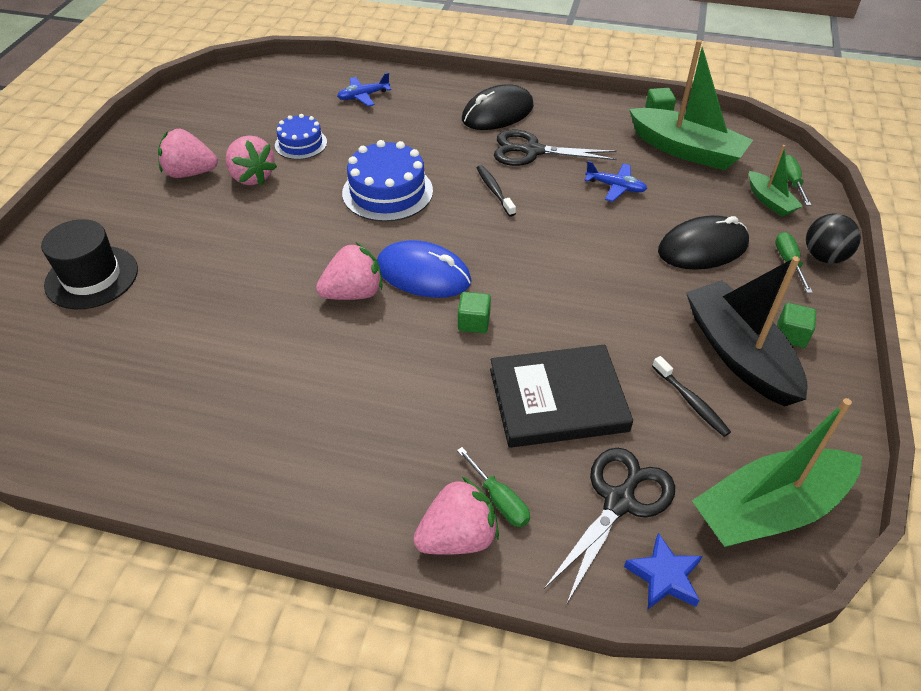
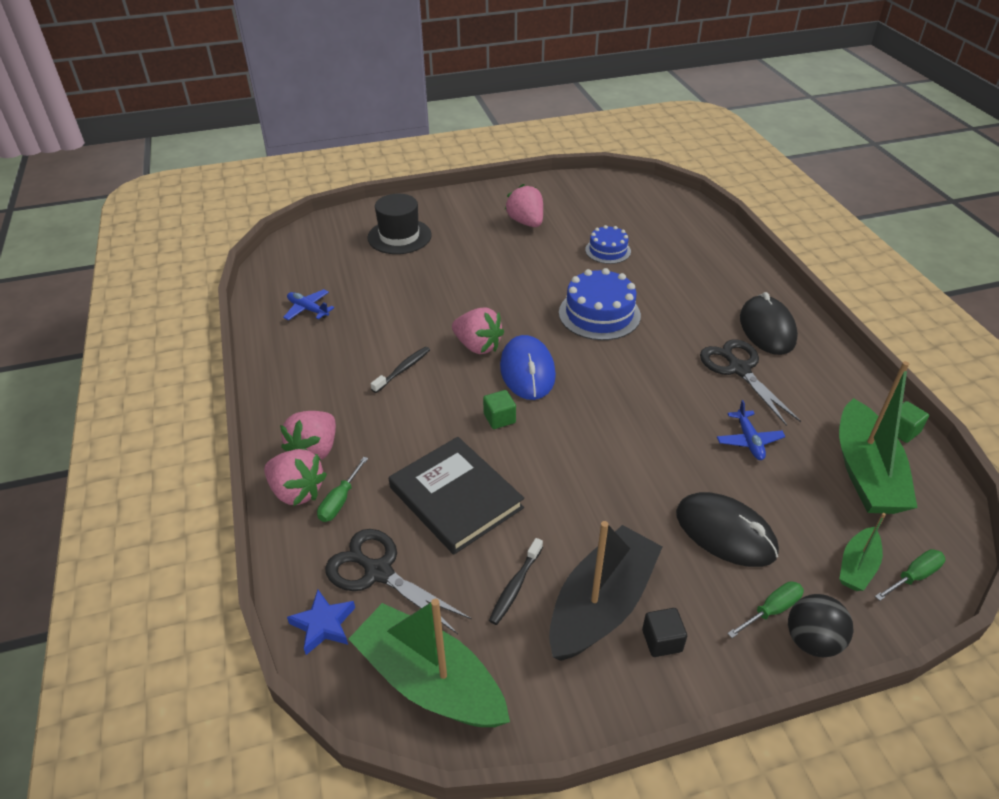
camera: 60 degrees right, 5 degrees down
pink strawberry [225,135,277,185] -> pink strawberry moved to [280,411,336,461]
blue plane [337,72,392,106] -> blue plane moved to [283,289,335,320]
black mouse [462,84,534,130] -> black mouse turned 60 degrees clockwise [740,292,798,355]
black toothbrush [477,165,516,217] -> black toothbrush moved to [371,347,430,393]
black scissors [544,448,675,605] -> black scissors turned 150 degrees counterclockwise [325,529,472,634]
green cube [777,303,816,348] -> black cube [642,608,687,657]

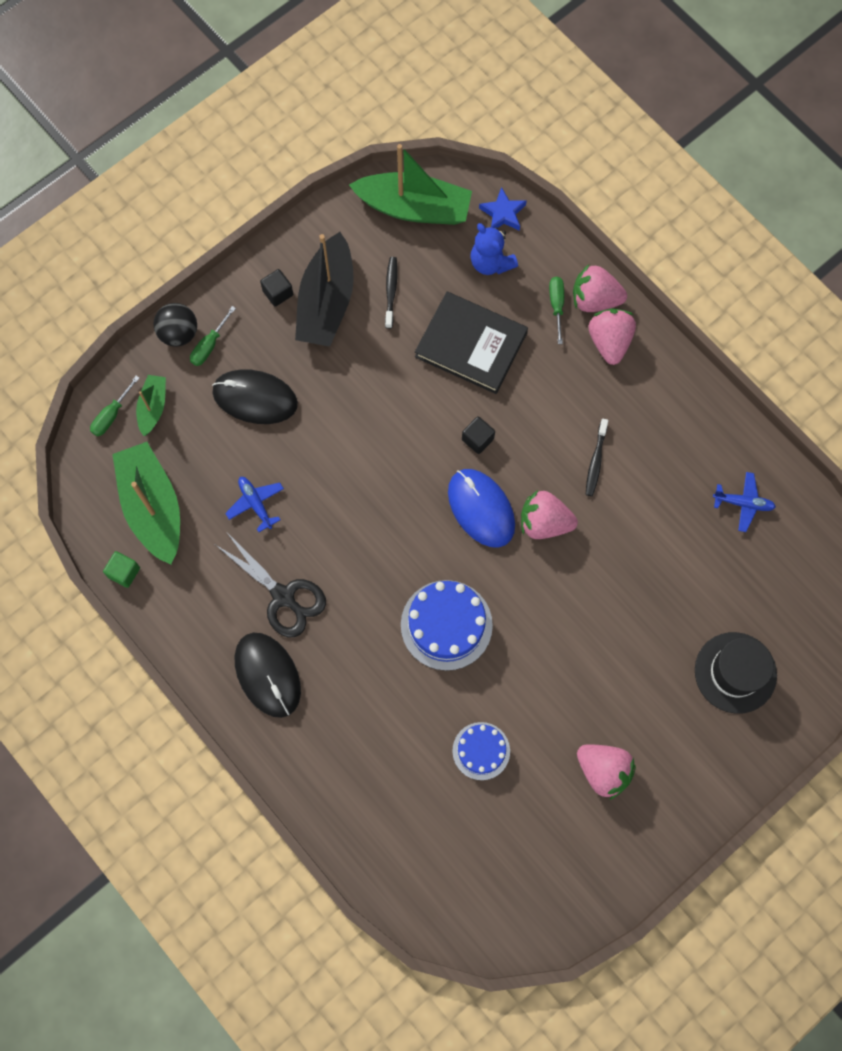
camera: 155 degrees right, 30 degrees up
black scissors [325,529,472,634] -> blue teddy bear [470,223,518,275]
green cube [483,390,516,429] -> black cube [462,416,495,454]

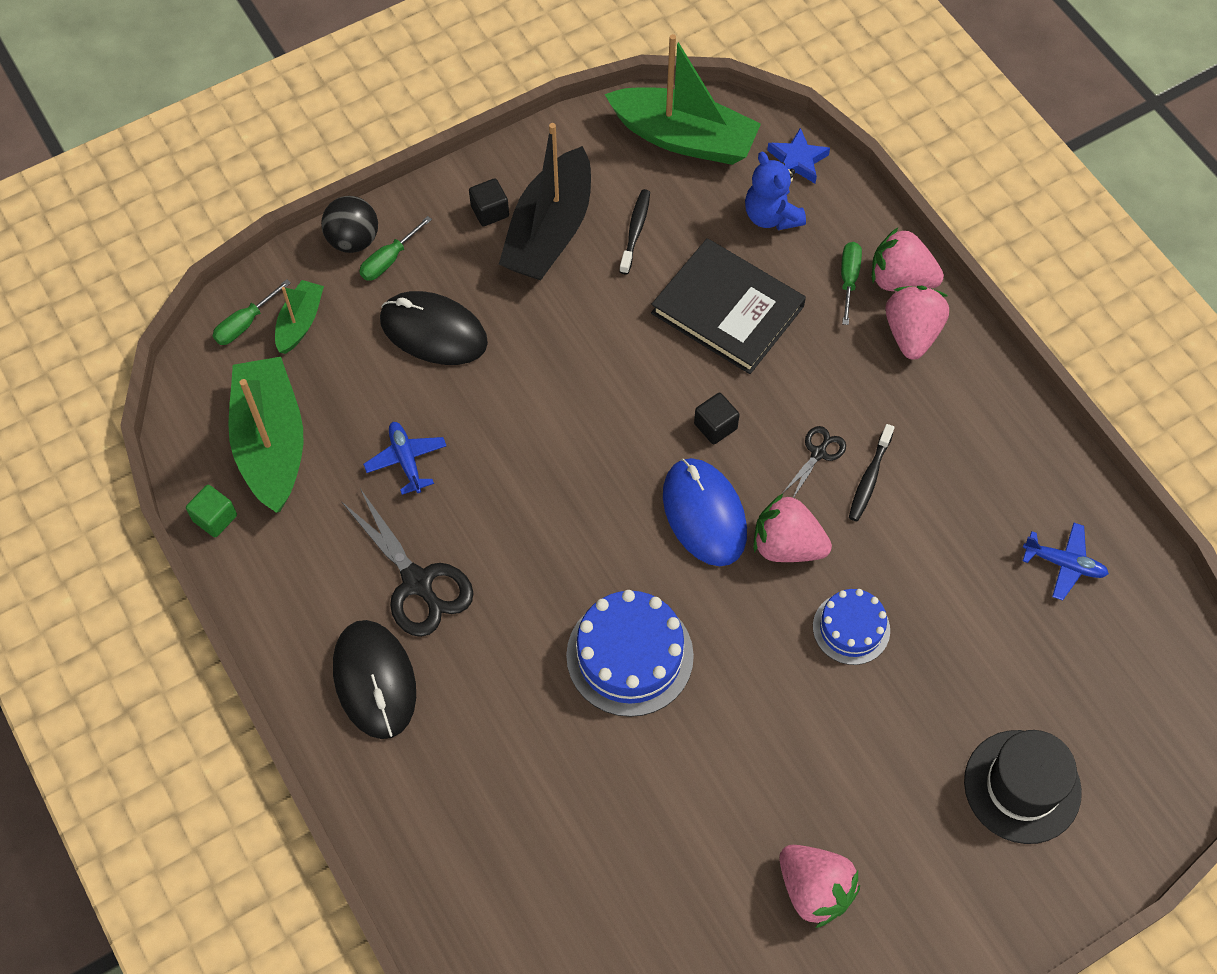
camera: 10 degrees right, 10 degrees down
blue cake [452,722,510,780] -> blue cake moved to [813,589,890,665]
none -> black scissors [782,426,846,498]

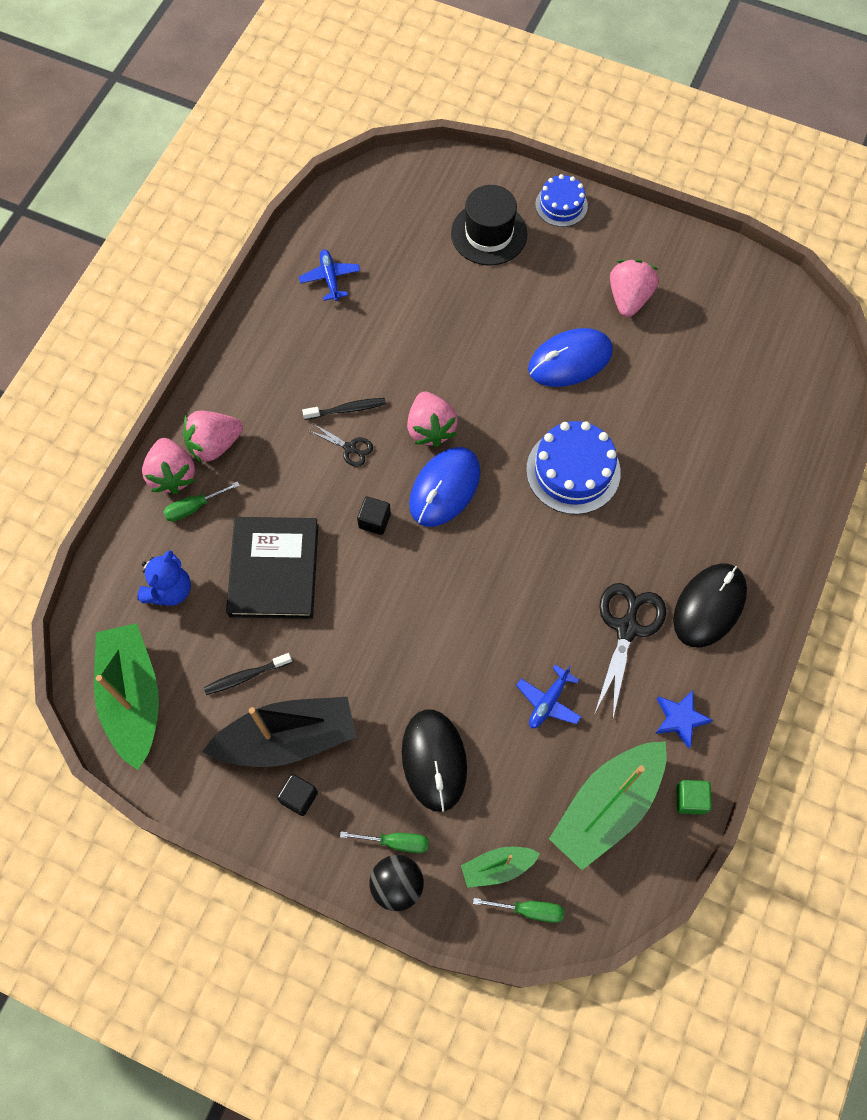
camera: 125 degrees left, 5 degrees up
blue star [767,128,830,183] -> blue star moved to [655,690,713,749]
black scissors [782,426,846,498] -> black scissors turned 150 degrees counterclockwise [309,424,373,467]
blue cake [813,589,890,665] -> blue cake moved to [535,174,588,227]
none -> blue mouse [528,328,613,387]

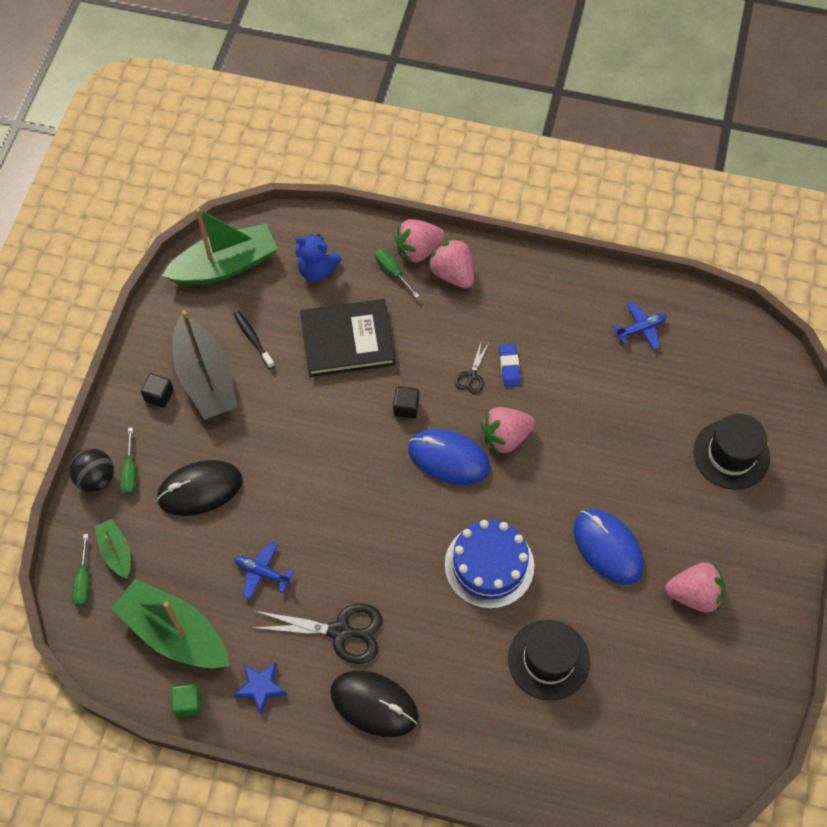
camera: 80 degrees right, 5 degrees down
black toothbrush [302,398,386,420] -> blue eraser [499,343,521,388]
blue cake [535,174,588,227] -> none
none -> black hat [508,620,590,701]

